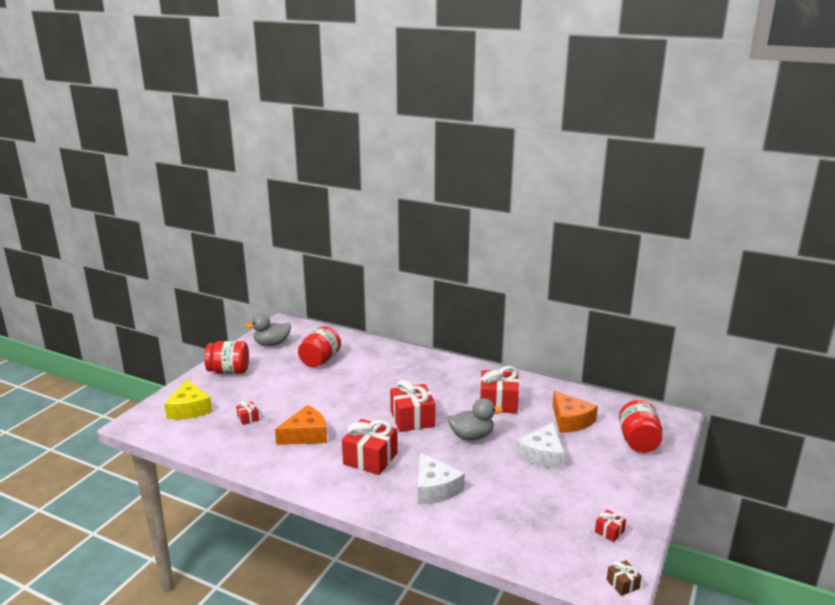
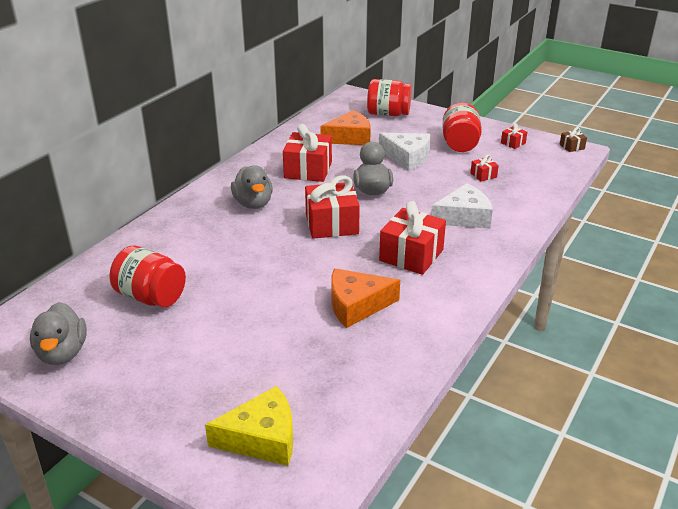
camera: 85 degrees left, 10 degrees up
red jar [204,341,249,374] -> red jar moved to [442,103,482,152]
red gift [236,401,259,425] -> red gift moved to [471,154,499,181]
orange cheese [275,405,327,445] -> orange cheese turned 75 degrees counterclockwise [331,268,400,328]
none -> grey duck [231,165,273,209]

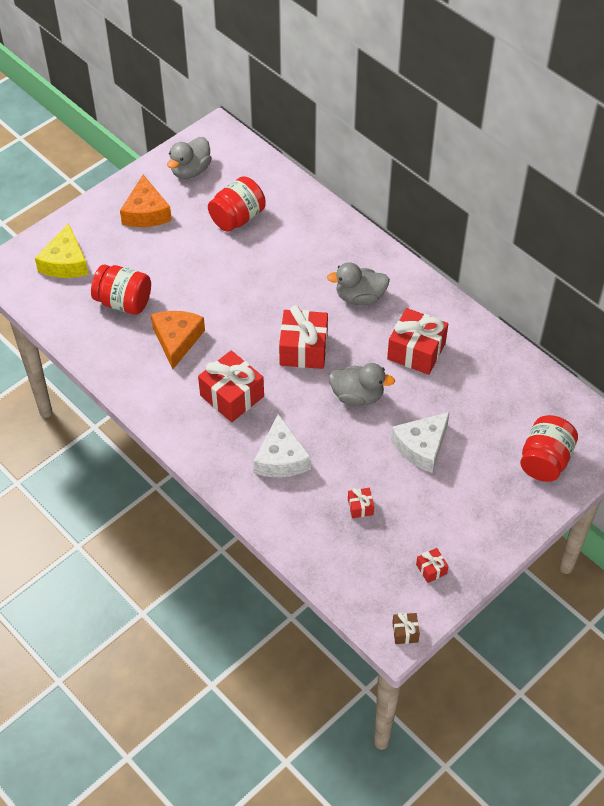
camera: 105 degrees right, 20 degrees up
grey duck [30,302,87,365] -> grey duck turned 60 degrees counterclockwise [167,137,212,179]
orange cheese [320,110,371,145] -> orange cheese moved to [120,175,172,227]
red jar [442,103,482,152] -> red jar moved to [91,265,151,315]

